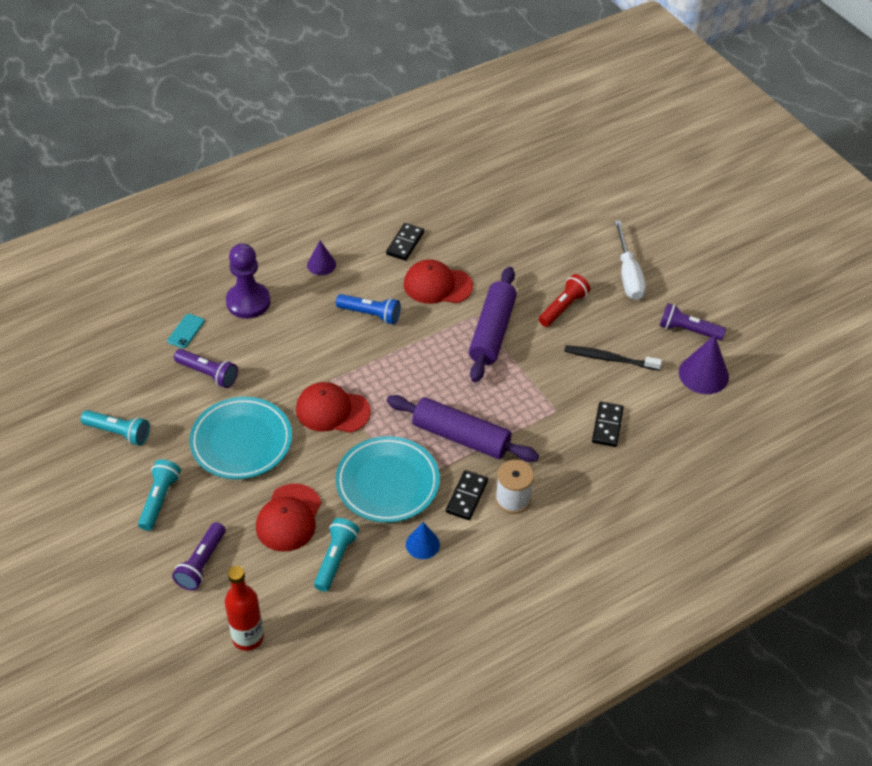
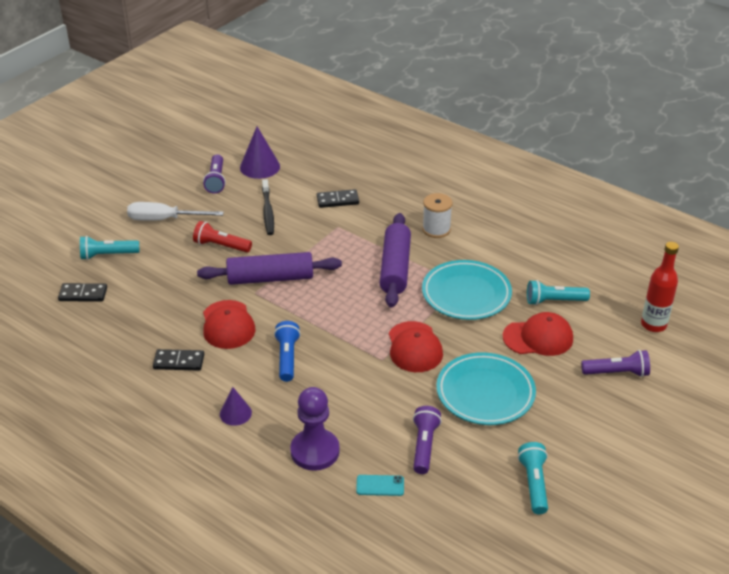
camera: 110 degrees left, 10 degrees down
turquoise flashlight [138,459,181,531] -> turquoise flashlight moved to [80,236,139,260]
blue cone [406,522,440,559] -> none
black domino [446,470,488,520] -> black domino moved to [58,283,107,302]
white screwdriver [615,221,646,300] -> white screwdriver turned 150 degrees counterclockwise [127,202,224,221]

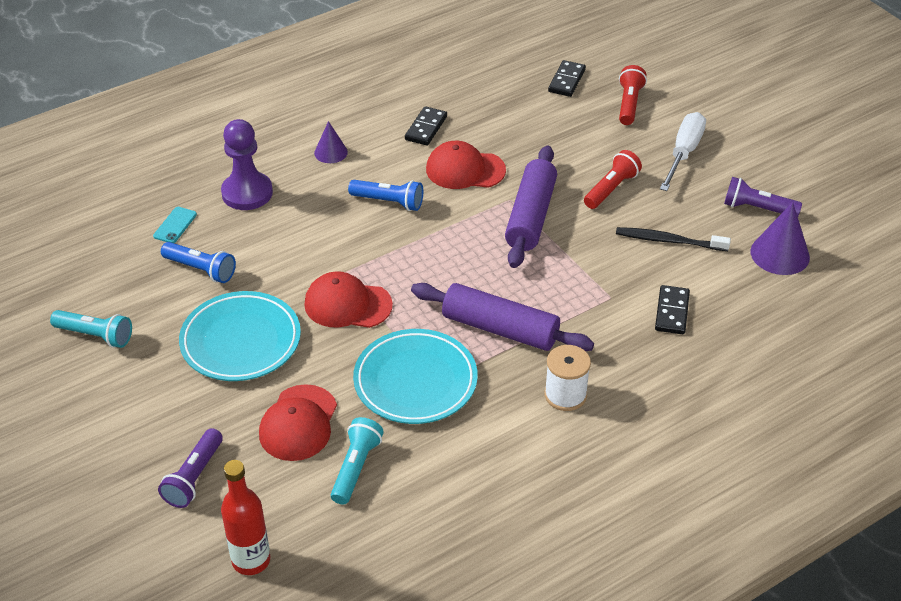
camera: 110 degrees right, 5 degrees up
turquoise flashlight [80,236,139,260] -> red flashlight [619,65,647,125]
purple flashlight [413,406,442,474] -> blue flashlight [161,242,236,283]

